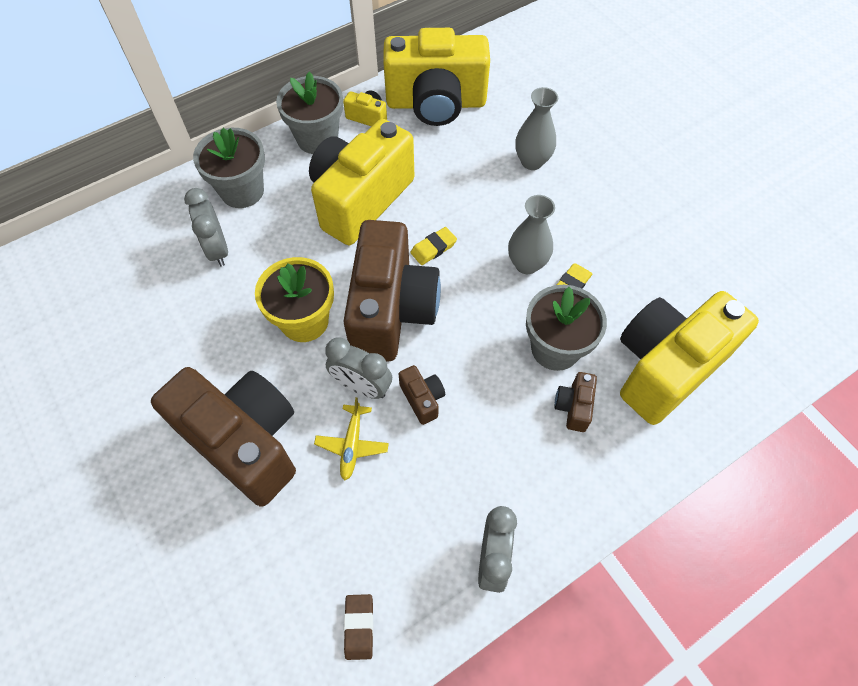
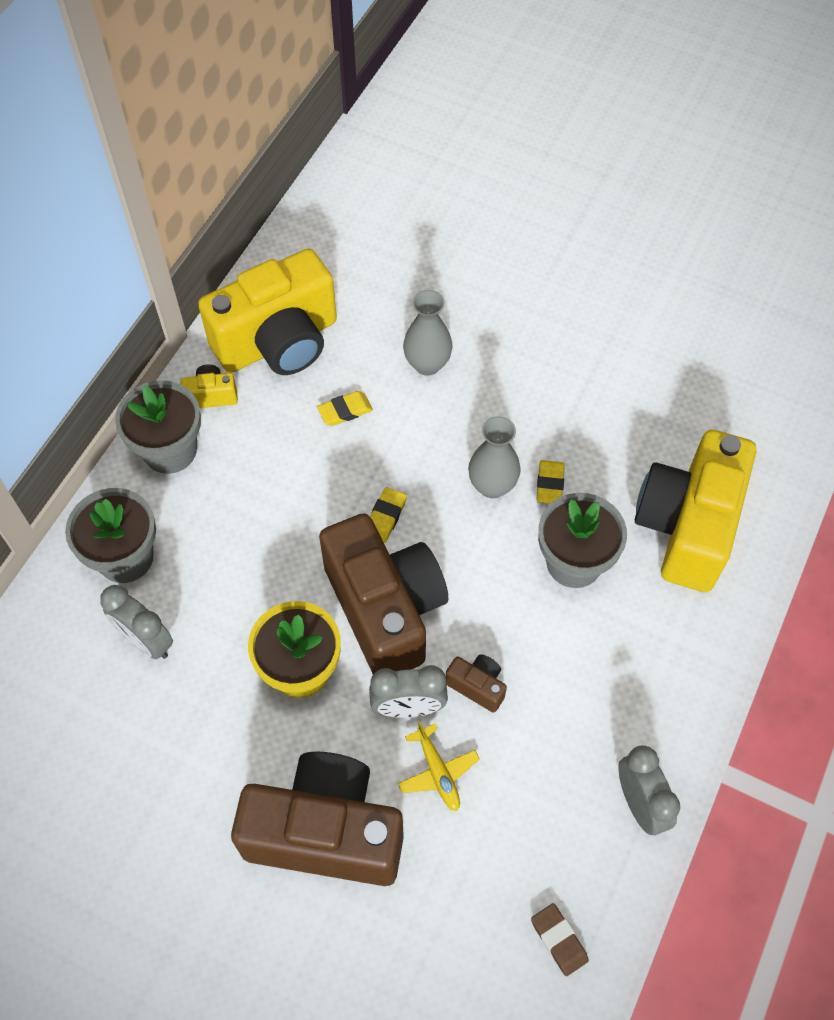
camera: 30 degrees left, 0 degrees up
yellow camera [309,119,415,245] -> none
brown camera [554,372,597,432] -> none
none -> yellow eraser [317,391,373,426]

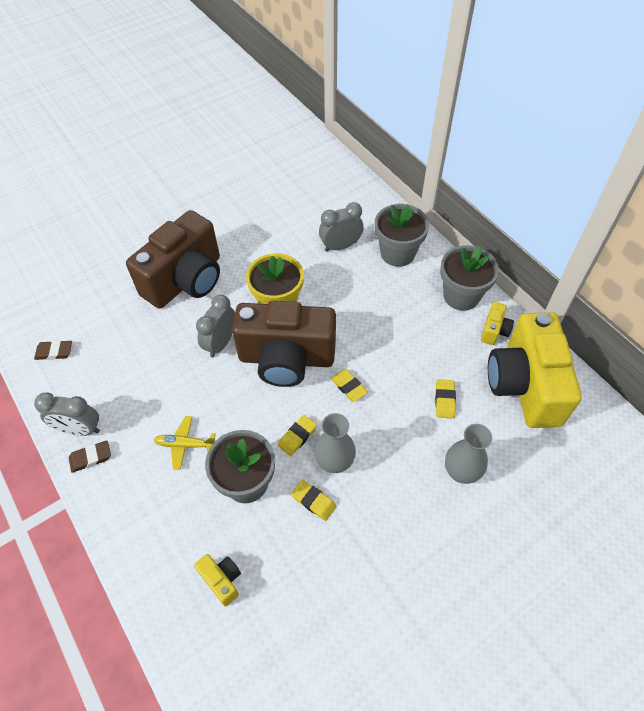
camera: 120 degrees right, 5 degrees down
yellow plane [398,721,480,811] -> yellow plane moved to [153,416,216,470]
brown camera [446,654,507,713] -> none
yellow camera [635,430,756,592] -> yellow camera [194,554,241,607], size x0.40
none -> brown eraser [69,440,111,473]
none -> yellow eraser [278,415,317,456]

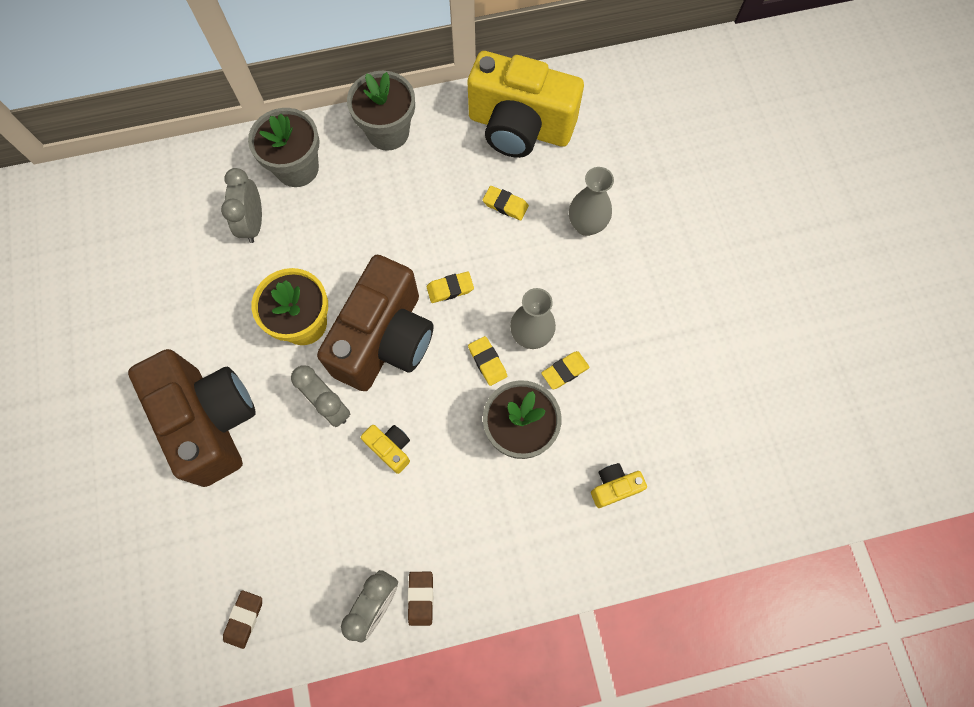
camera: 70 degrees left, 15 degrees up
yellow plane [153,416,216,470] -> none
yellow camera [481,302,514,345] -> yellow camera moved to [361,425,410,474]

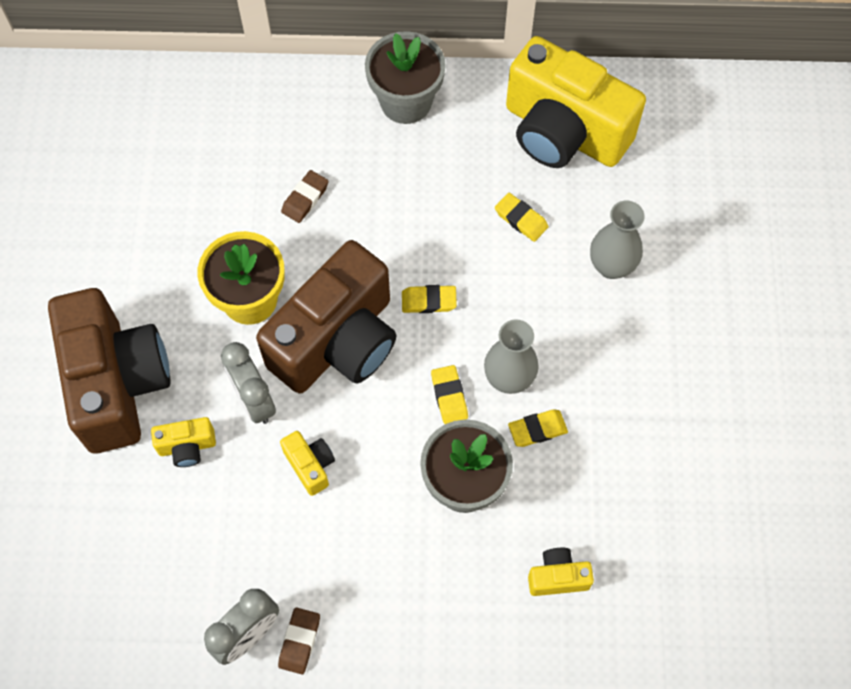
camera: 15 degrees right, 5 degrees down
grey clock [221,168,262,243] -> none
brown eraser [223,590,262,649] -> brown eraser moved to [281,170,329,223]
grey flower pot [248,108,319,187] -> none
none -> yellow camera [151,417,216,467]

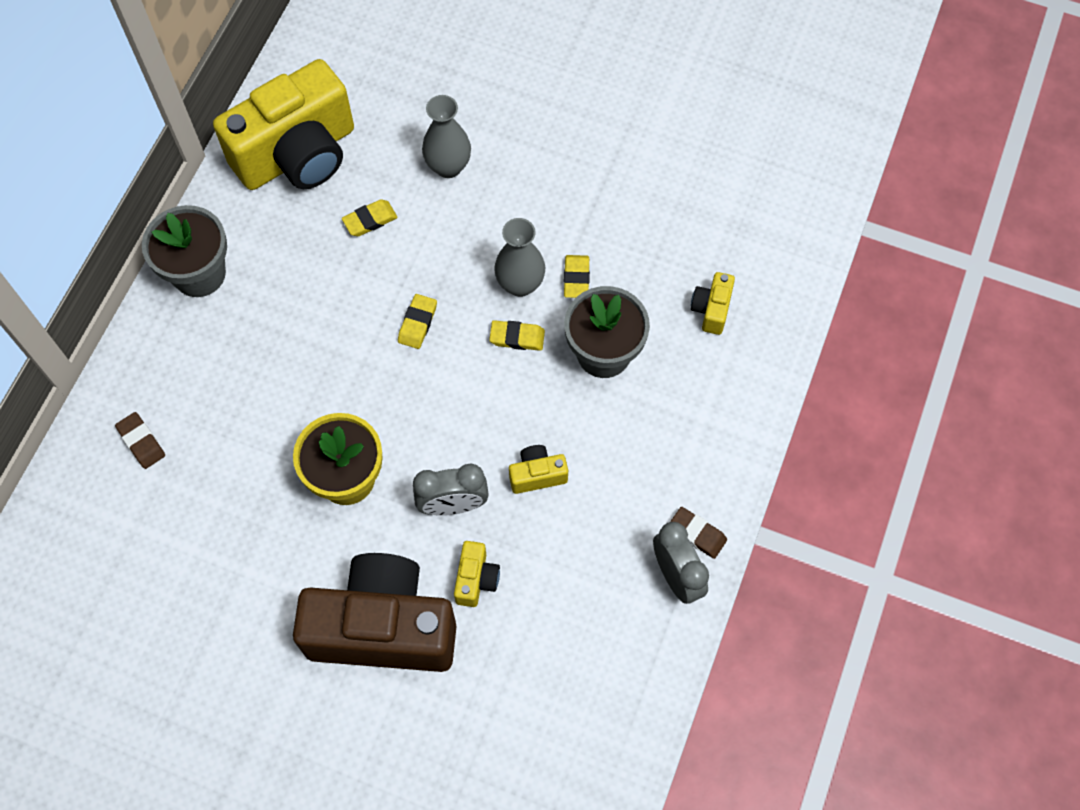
camera: 70 degrees left, 0 degrees up
brown camera [256,240,397,394] -> none
brown eraser [281,170,329,223] -> brown eraser moved to [115,412,165,469]

